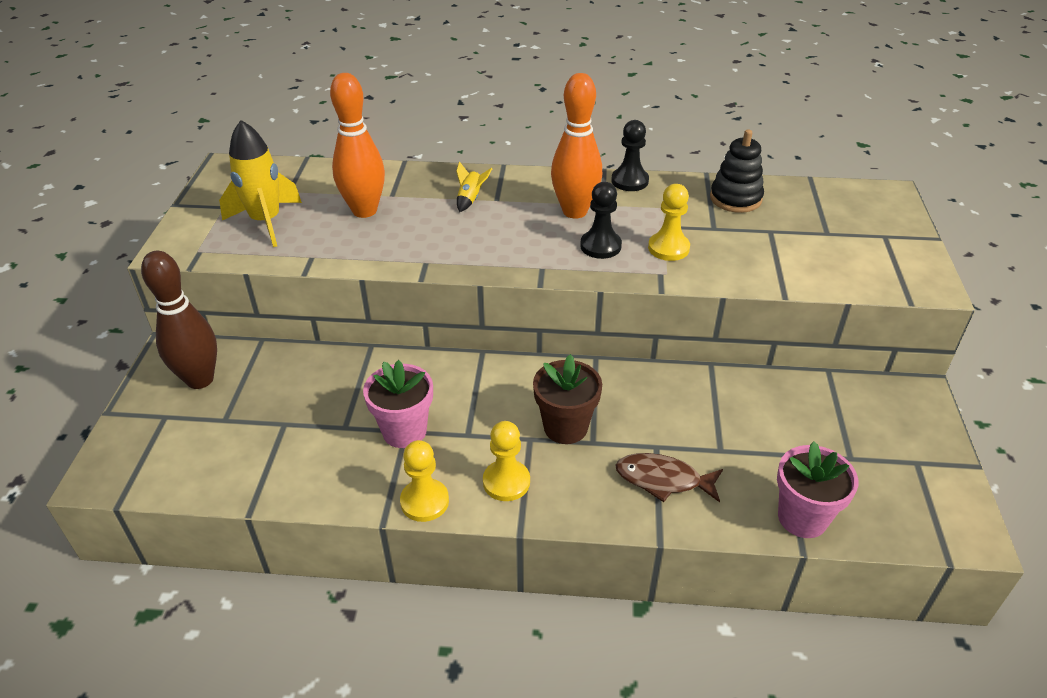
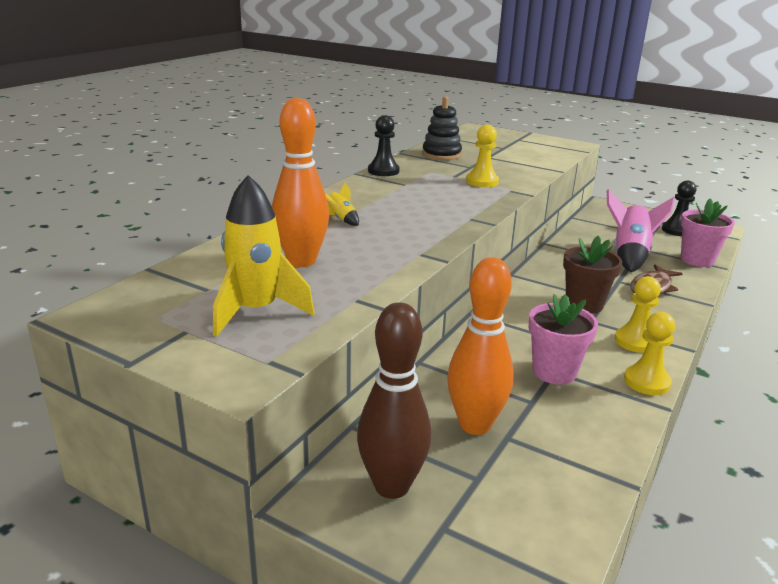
camera: 65 degrees left, 15 degrees down
orange bowling pin [551,73,602,219] -> orange bowling pin moved to [447,257,514,435]
black pawn [580,182,622,259] -> black pawn moved to [662,180,696,236]
none -> pink rocket [607,189,675,272]

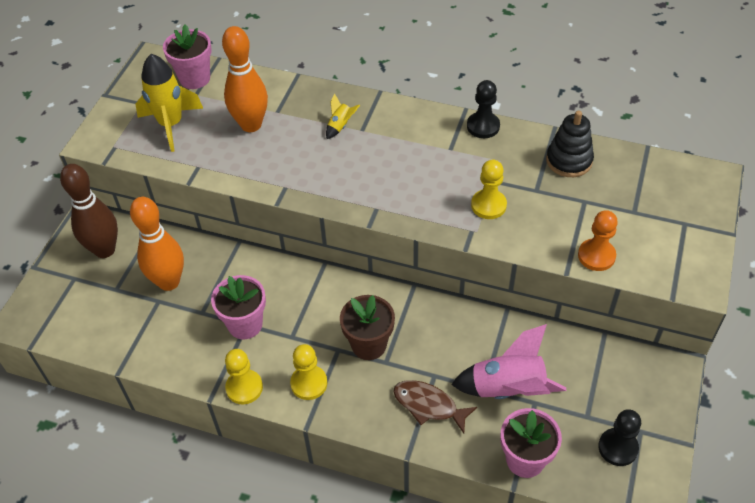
camera: 80 degrees right, 25 degrees up
none -> pink flower pot [163,25,212,89]
none -> orange pawn [578,210,618,271]

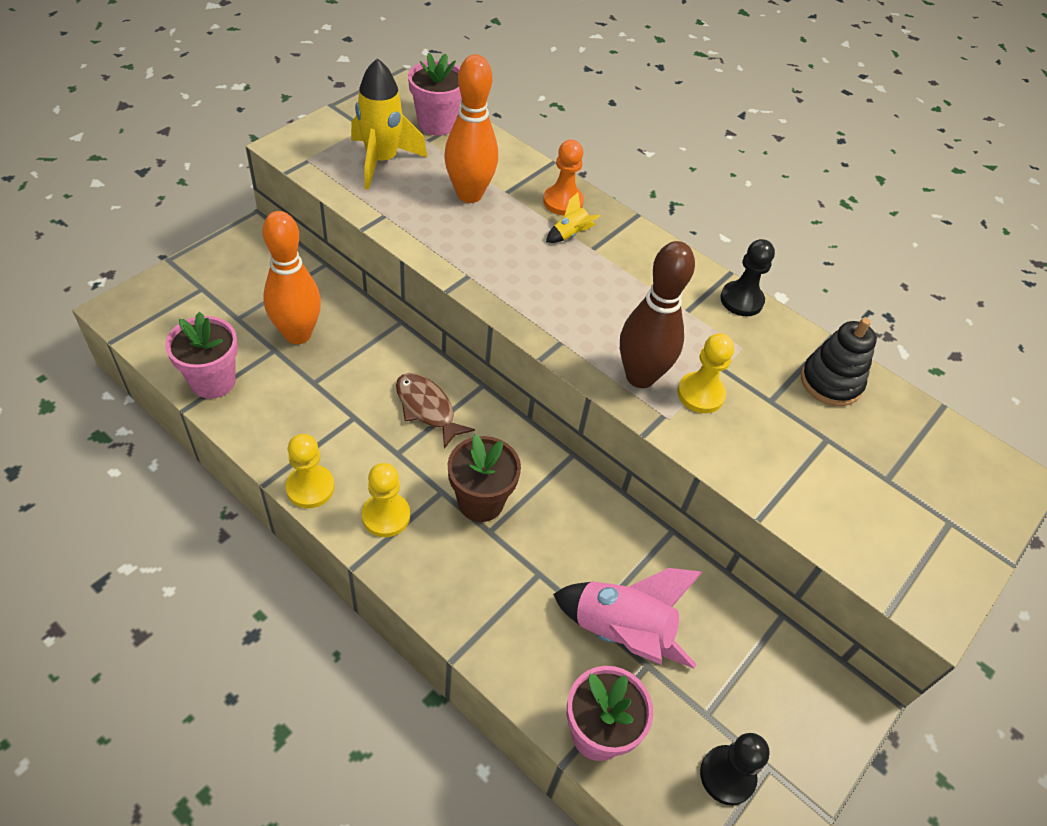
camera: 15 degrees right, 0 degrees up
brown bowling pin [60,164,118,258] -> brown bowling pin moved to [620,241,695,388]
pink flower pot [211,275,266,339] -> pink flower pot moved to [165,312,238,399]
brown fish [393,380,477,434] -> brown fish moved to [396,373,475,449]
orange pawn [578,210,618,271] -> orange pawn moved to [543,140,584,216]

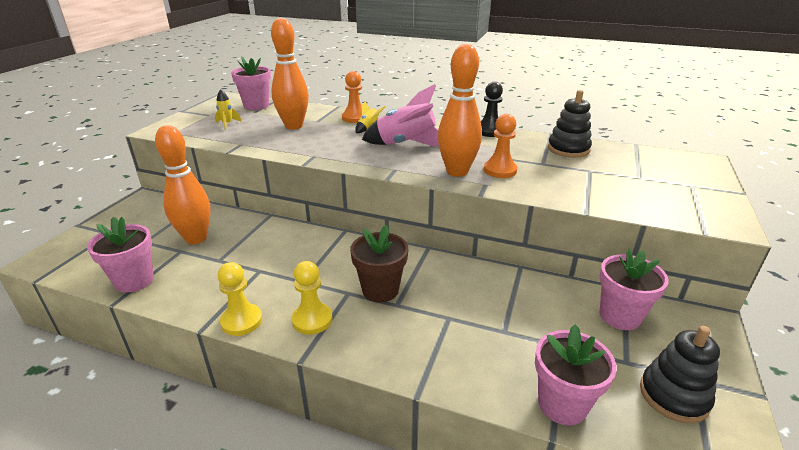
camera: 15 degrees left, 20 degrees down
yellow rocket [351,58,427,190] -> yellow rocket [215,89,242,130], size x0.47
brown fish [396,373,475,449] -> none
pink rocket [553,568,702,669] -> pink rocket moved to [362,84,439,147]
brown bowling pin [620,241,695,388] -> orange bowling pin [438,44,482,177]
yellow pawn [677,333,734,413] -> orange pawn [484,114,518,178]
black pawn [700,733,770,805] -> black stacking toy [640,326,720,423]
none -> pink flower pot [599,249,669,330]

